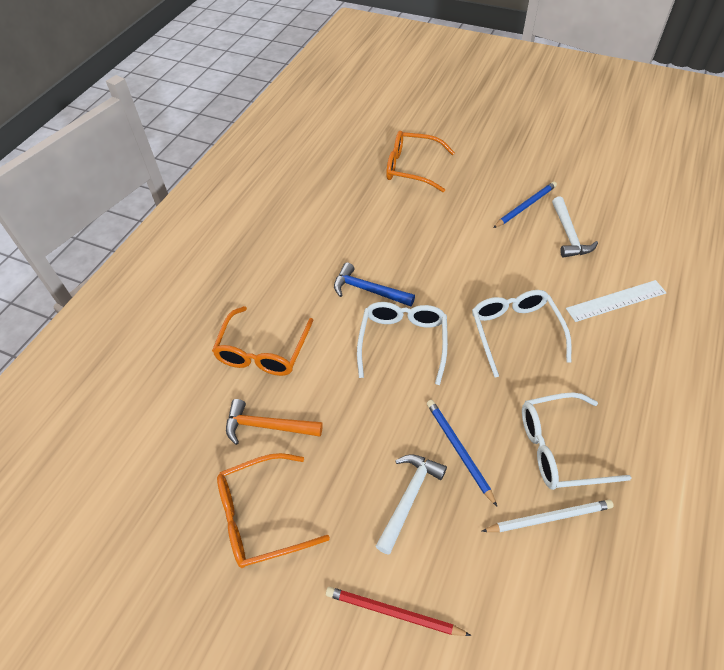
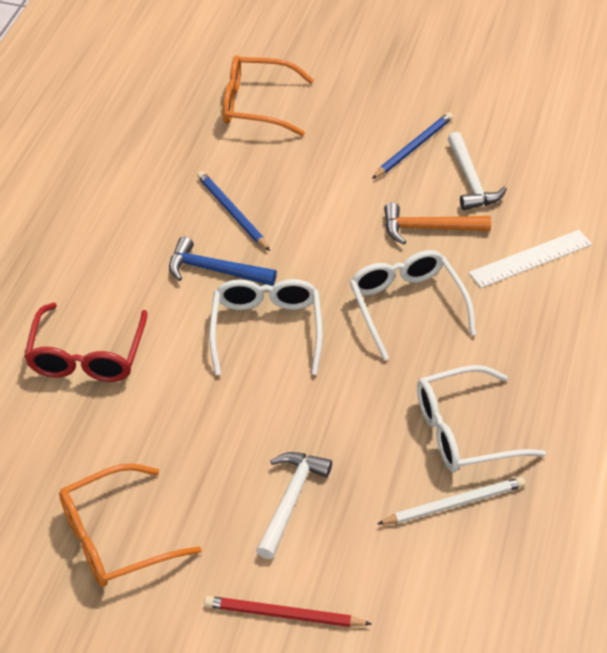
camera: 10 degrees left, 5 degrees down
orange glasses [212,306,313,376] -> red glasses [24,303,147,382]
orange hammer [226,399,323,445] -> orange hammer moved to [384,202,491,244]
blue pencil [427,400,497,506] -> blue pencil moved to [197,171,270,251]

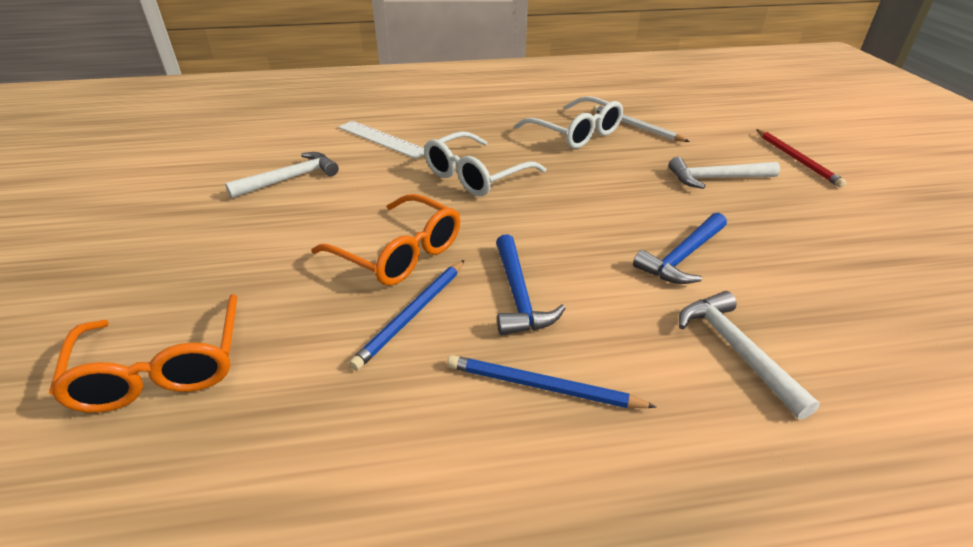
camera: 115 degrees left, 10 degrees down
red glasses [24,303,147,382] -> white hammer [679,291,820,420]
orange glasses [59,463,202,587] -> orange glasses moved to [311,194,460,286]
white glasses [209,279,323,376] -> none
blue pencil [372,112,453,179] -> blue pencil moved to [447,355,656,408]
orange hammer [384,202,491,244] -> none
none -> blue hammer [633,213,727,284]

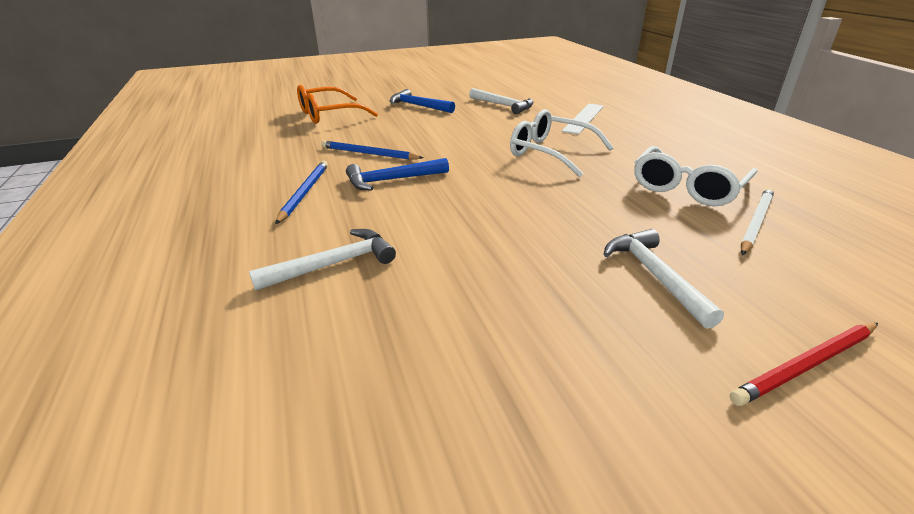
camera: 80 degrees right, 5 degrees down
orange glasses [311,194,460,286] -> none
blue hammer [633,213,727,284] -> blue hammer moved to [390,89,455,113]

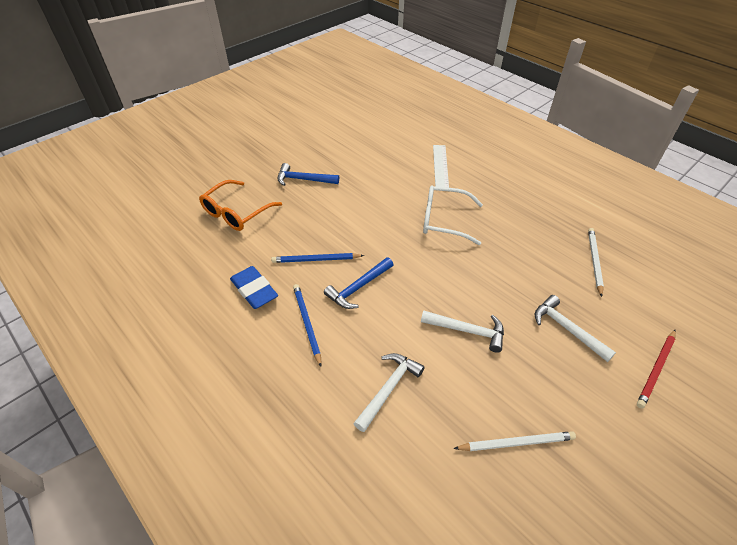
camera: 25 degrees left, 15 degrees up
white hammer [469,88,534,114] -> white hammer moved to [421,311,504,353]
white glasses [634,146,757,206] -> none
none -> blue eraser [230,266,278,309]
none -> white pencil [453,431,576,451]

